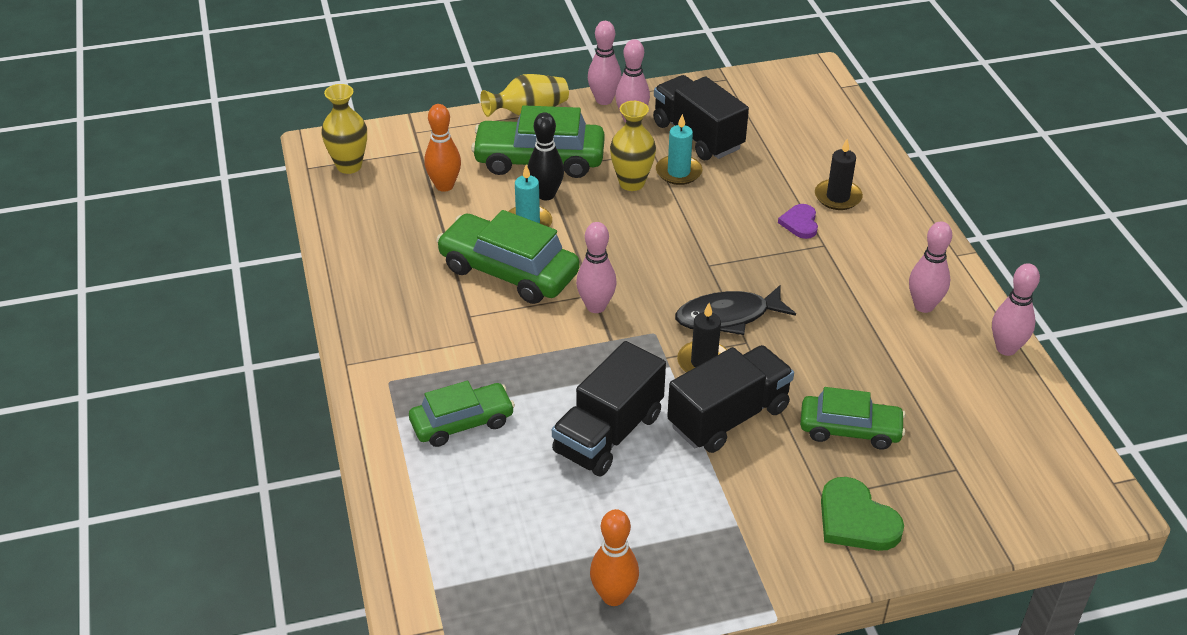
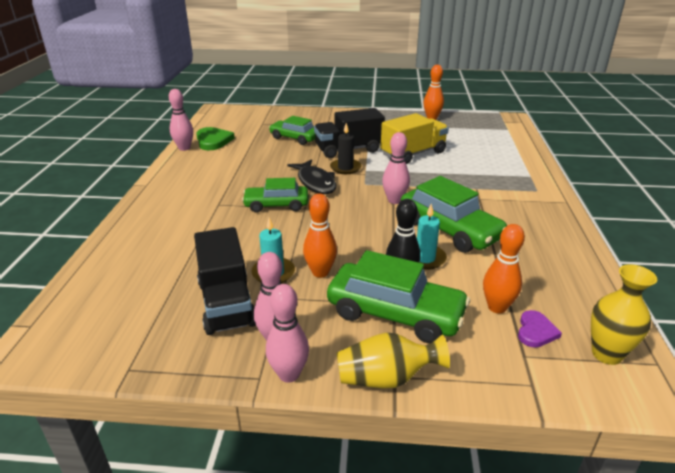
camera: 160 degrees left, 10 degrees down
green car [409,381,515,447] -> green car moved to [242,178,308,213]
black truck [552,341,666,476] -> yellow truck [381,113,449,164]
yellow vase [610,101,656,191] -> orange bowling pin [303,193,337,278]
black fish [675,285,796,335] -> black fish turned 60 degrees clockwise [287,159,336,194]
purple heart [778,204,818,239] -> purple heart moved to [518,310,562,348]
black candle [815,139,863,210] -> none
green heart [821,477,904,551] -> green heart moved to [196,127,235,150]
pink bowling pin [909,222,952,313] -> none

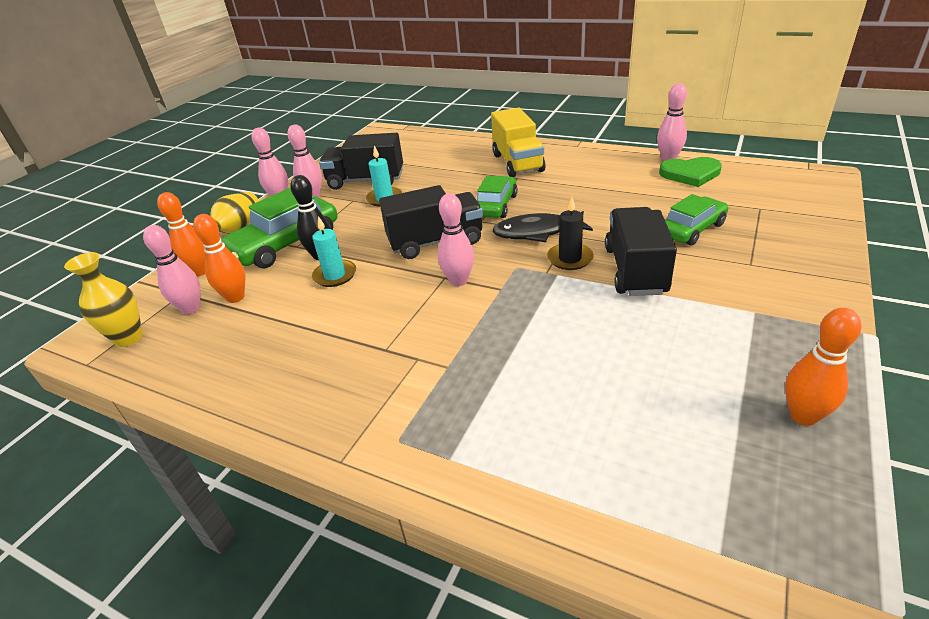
camera: 115 degrees right, 5 degrees up
orange bowling pin [303,193,337,278] -> orange bowling pin moved to [157,192,205,276]
yellow truck [381,113,449,164] -> yellow truck moved to [491,107,546,177]
green car [401,176,507,253] -> none
purple heart [518,310,562,348] -> pink bowling pin [143,225,201,314]
none -> black truck [379,185,483,259]

